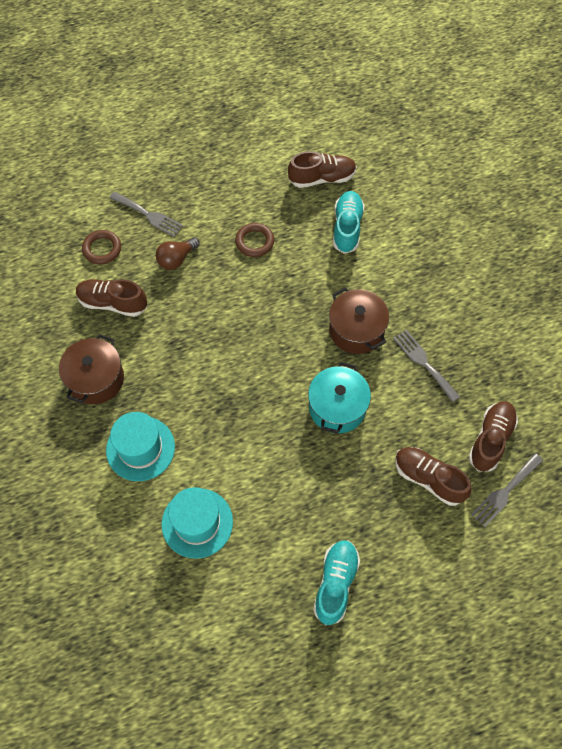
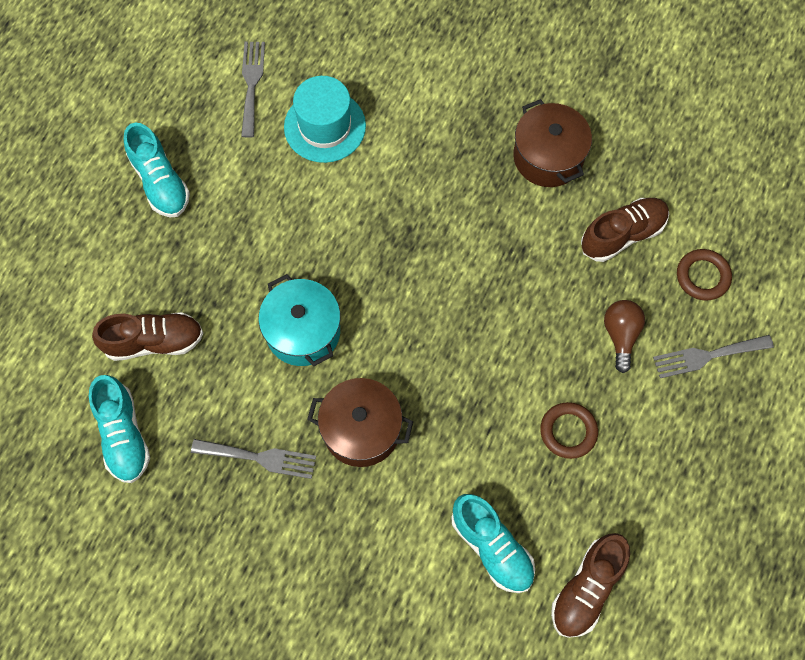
camera: 135 degrees right, 5 degrees up
turquoise hat [106,412,175,481] -> none
brown shoe [469,401,518,472] -> turquoise shoe [89,375,150,483]
grey fork [471,453,543,528] -> grey fork moved to [241,42,265,138]

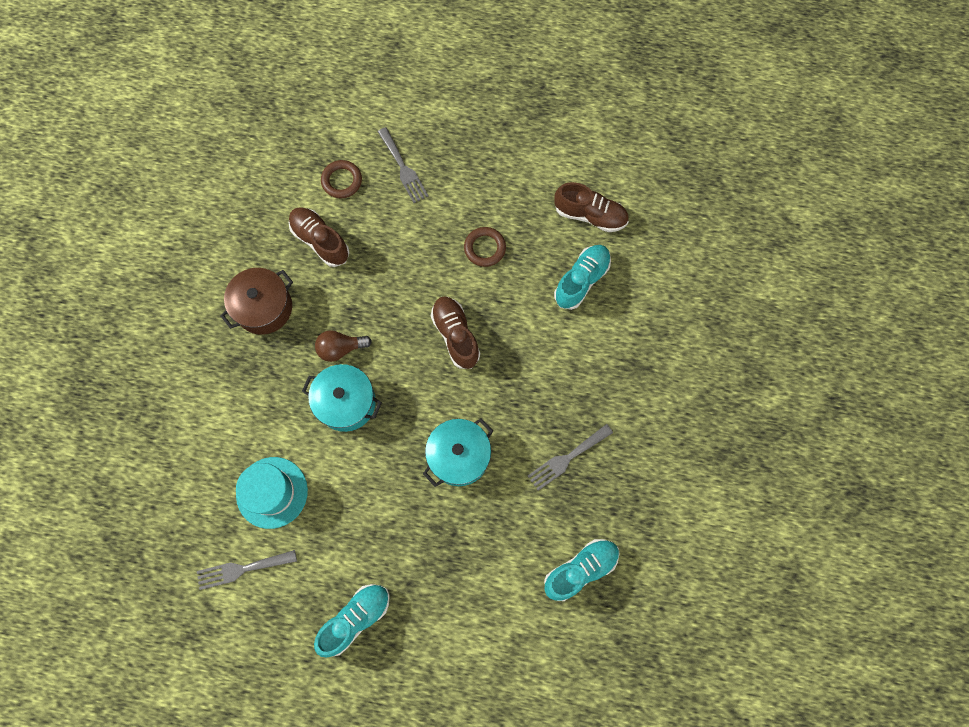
camera: 105 degrees left, 5 degrees up
brown shoe [92,312,203,361] -> brown shoe moved to [431,297,480,369]
grey fork [191,439,316,479] -> grey fork turned 120 degrees counterclockwise [528,424,613,491]
brown pot [307,378,413,467] -> none
brown light bulb [604,300,645,373] -> brown light bulb moved to [315,330,372,362]
none -> turquoise pot [302,364,382,432]

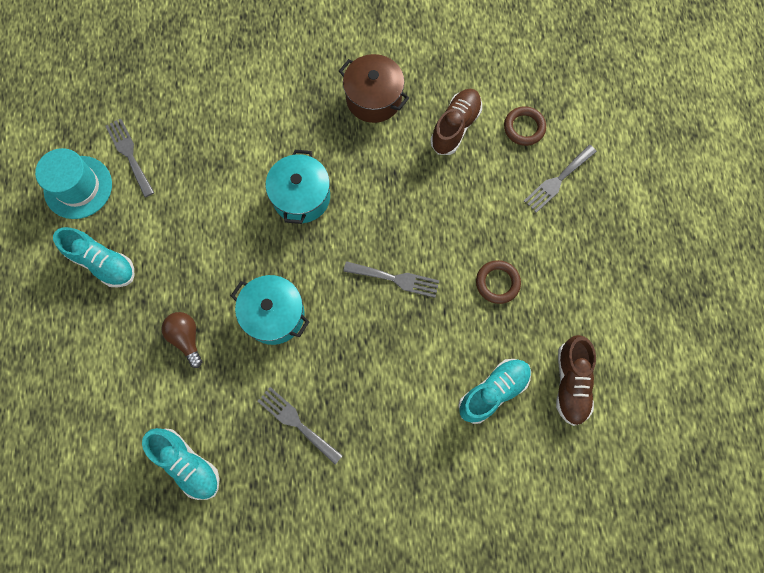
camera: 75 degrees right, 0 degrees up
turquoise hat [236,457,308,529] -> turquoise hat moved to [35,148,112,219]
brown light bulb [315,330,372,362] -> brown light bulb moved to [161,312,202,368]
brown shoe [431,297,480,369] -> grey fork [343,261,440,298]
turquoise shoe [554,245,611,310] -> turquoise shoe turned 60 degrees counterclockwise [458,359,531,424]

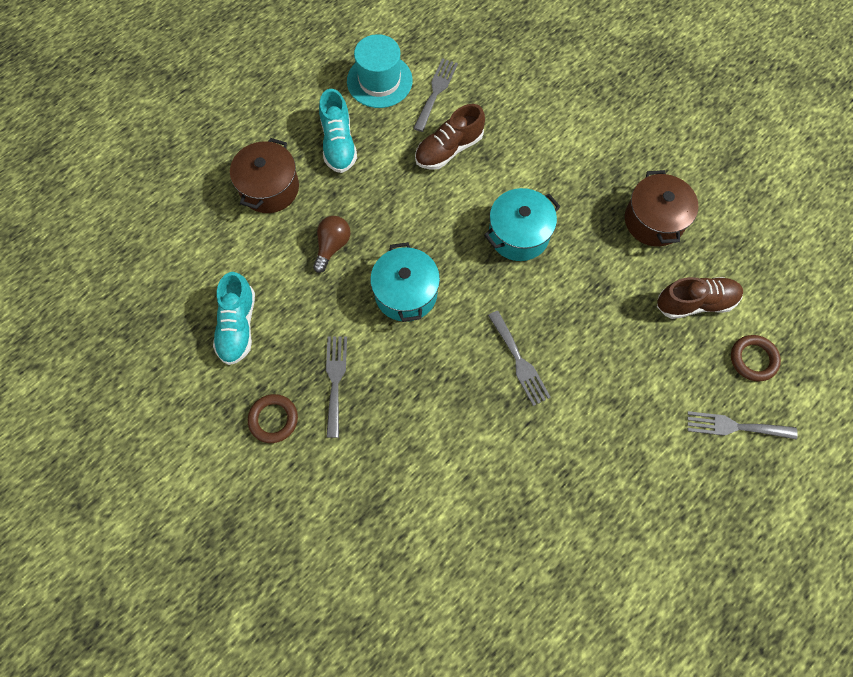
camera: 50 degrees right, 5 degrees down
turquoise shoe [458,359,531,424] -> none
brown ring [476,260,521,304] -> brown ring moved to [248,394,298,443]
brown shoe [556,335,596,426] -> brown shoe moved to [415,104,485,170]
none -> brown pot [230,138,299,213]

